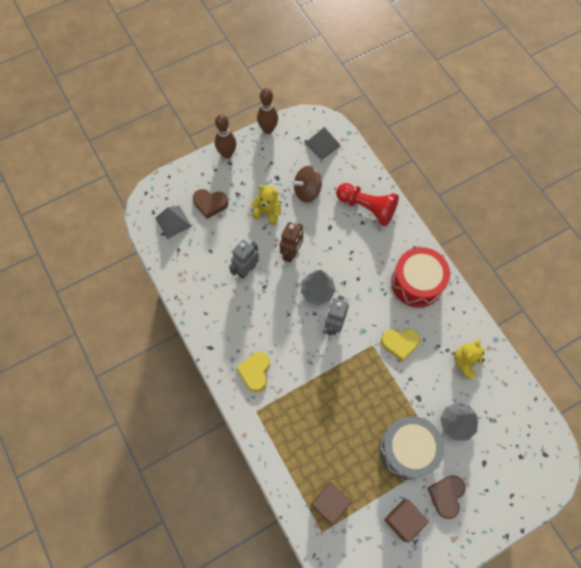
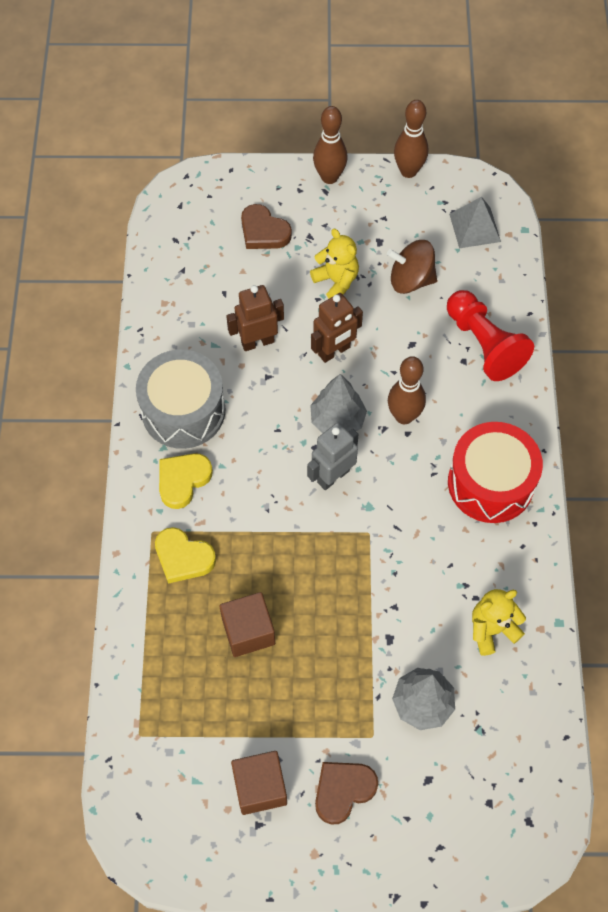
camera: 30 degrees right, 5 degrees down
grey pyramid [156,206,192,239] -> none
grey robot [229,240,259,279] -> brown robot [226,285,284,351]
brown cube [311,482,352,525] -> brown cube moved to [219,592,275,657]
grey drum [380,416,444,479] -> grey drum moved to [136,350,225,449]
yellow heart [381,329,421,362] -> yellow heart moved to [155,527,216,584]
none -> brown bowling pin [388,356,426,424]

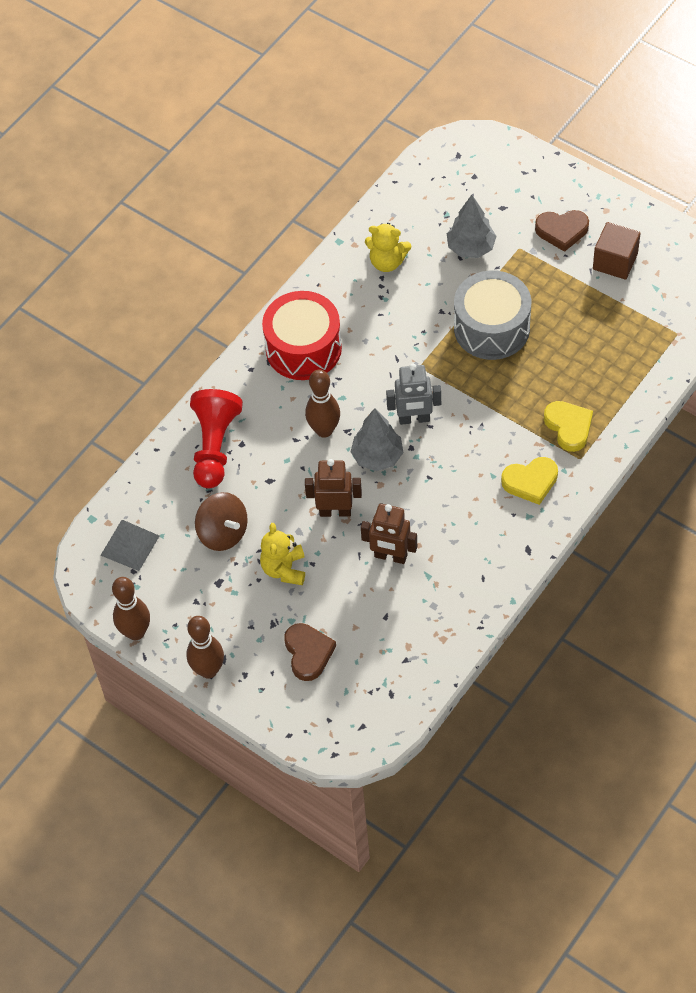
camera: 140 degrees left, 5 degrees down
grey drum [136,350,225,449] -> grey drum moved to [454,270,531,360]
brown cube [219,592,275,657] -> none

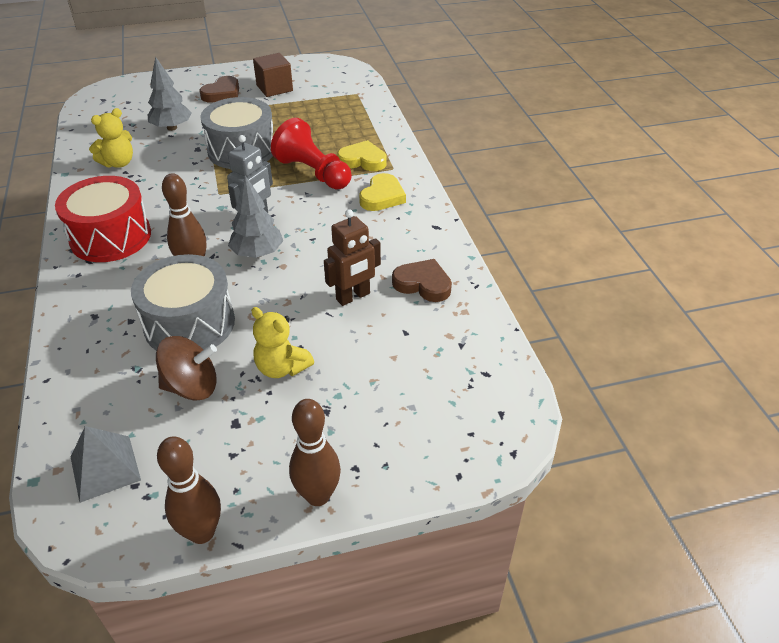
camera: 55 degrees left, 15 degrees down
red pawn [190,389,243,488] -> red pawn moved to [271,118,352,189]
brown heart [284,623,336,681] -> brown heart moved to [392,259,452,302]
brown robot [305,459,362,517] -> none
none -> grey drum [131,254,235,351]

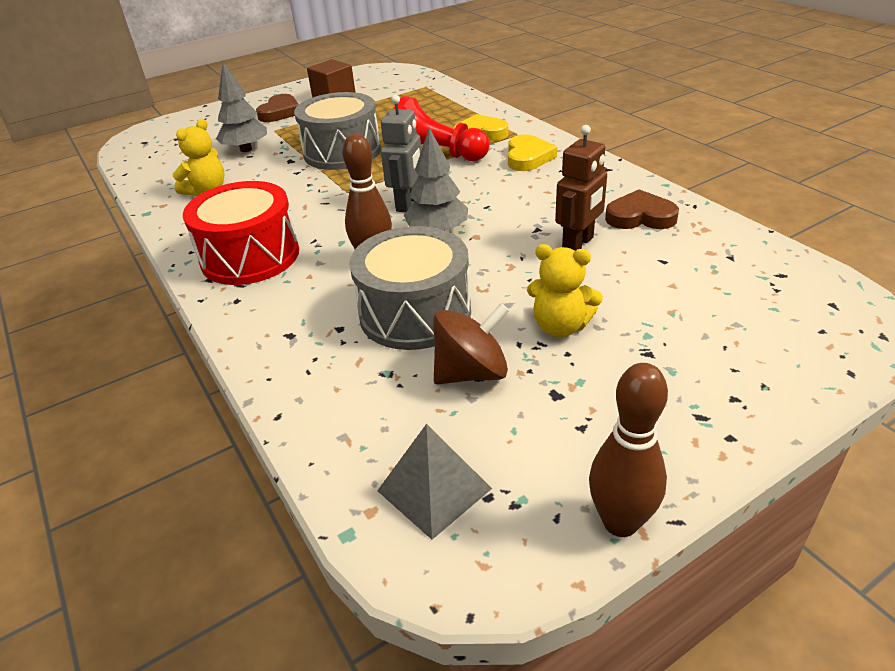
camera: 15 degrees left, 5 degrees down
brown bowling pin [289,399,341,506] -> none

